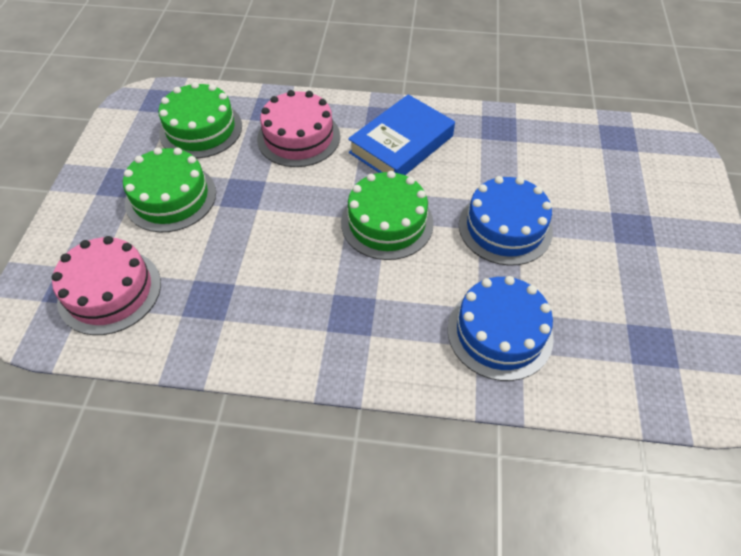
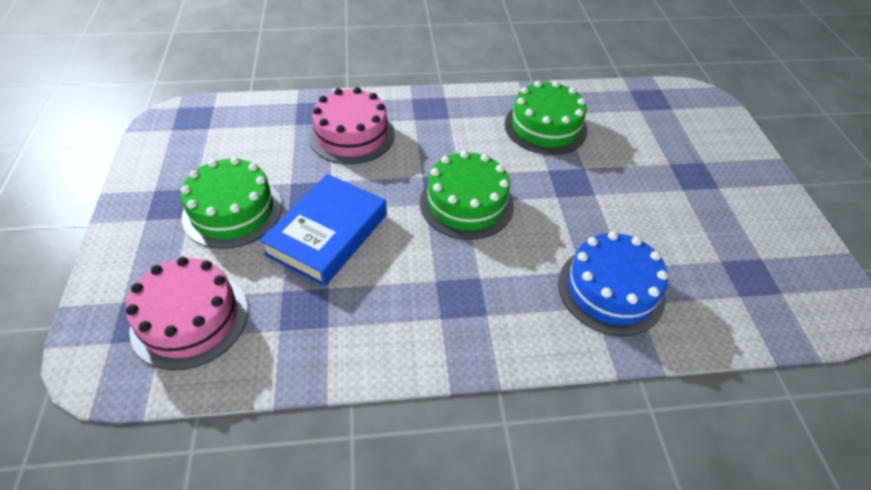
camera: 15 degrees left, 5 degrees down
green cake [159,82,242,158] -> green cake moved to [505,81,587,155]
blue book [348,94,455,175] -> blue book moved to [259,174,387,286]
blue cake [459,176,553,266] -> none

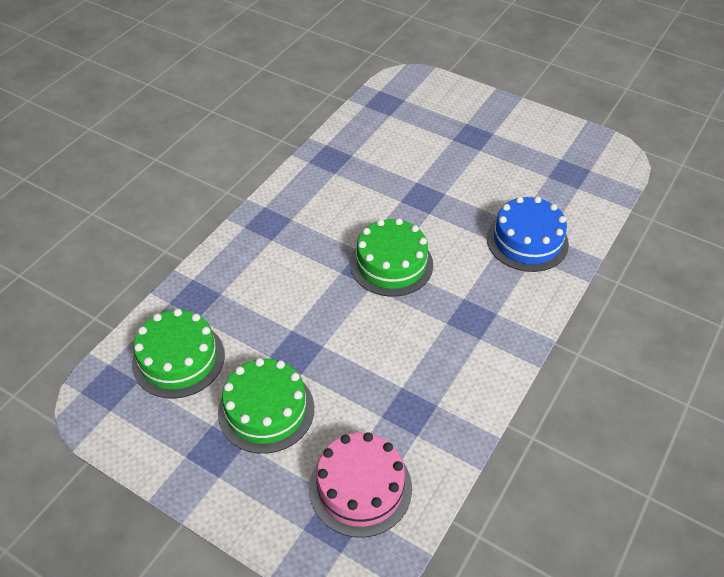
camera: 50 degrees left, 0 degrees up
blue book [259,174,387,286] -> none
pink cake [309,87,394,164] -> none
green cake [505,81,587,155] -> green cake moved to [132,309,225,399]

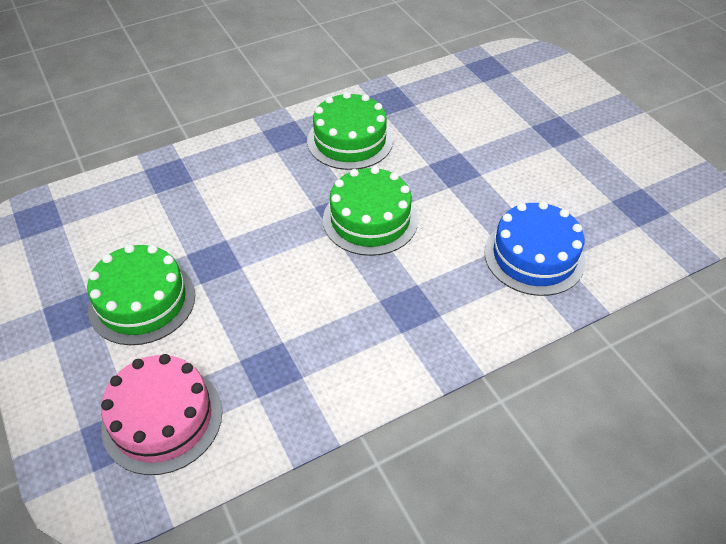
camera: 30 degrees right, 0 degrees up
green cake [132,309,225,399] -> green cake moved to [307,92,393,170]

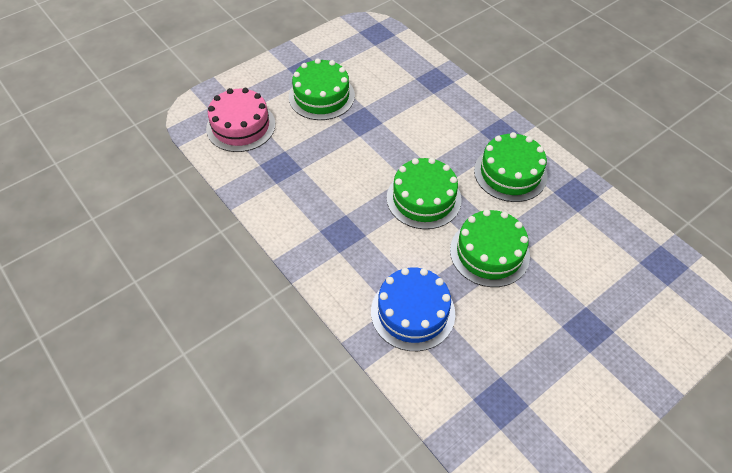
camera: 80 degrees right, 5 degrees up
none -> green cake [450,209,530,287]

